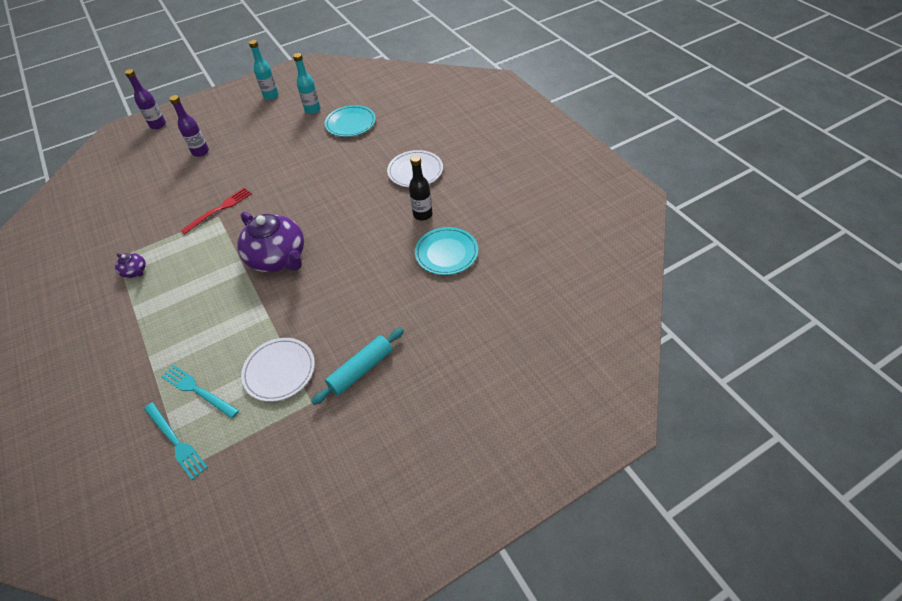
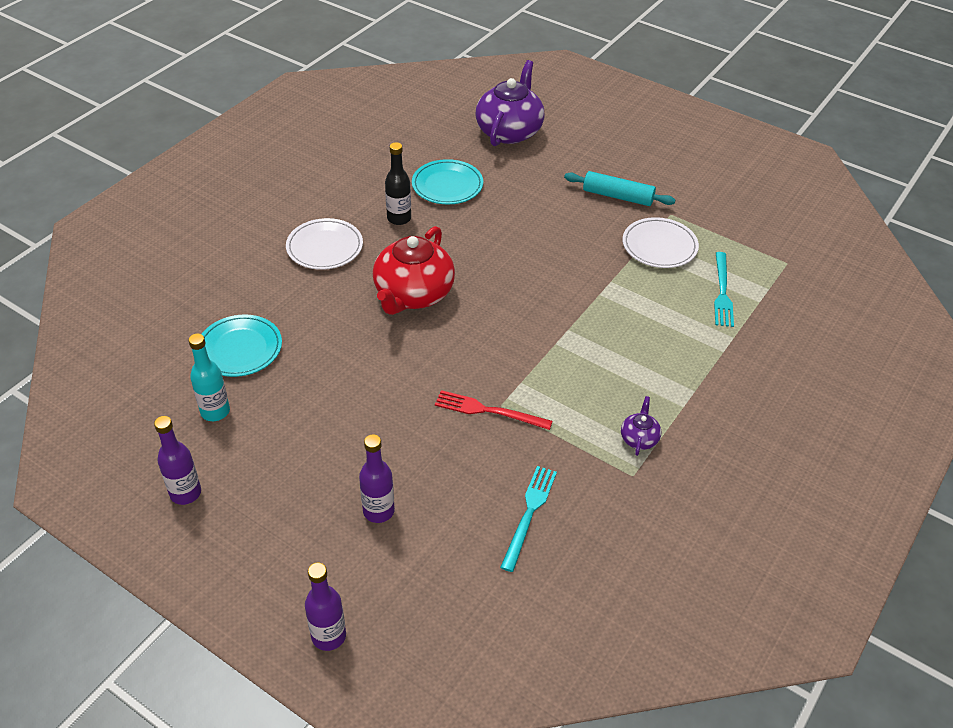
camera: 120 degrees left, 5 degrees down
turquoise fork [144,402,208,480] -> turquoise fork moved to [500,466,557,572]
purple teapot [237,212,304,272] -> purple teapot moved to [476,60,545,146]
turquoise bottle [249,40,279,100] -> purple bottle [154,416,201,505]
none -> red teapot [373,226,455,315]

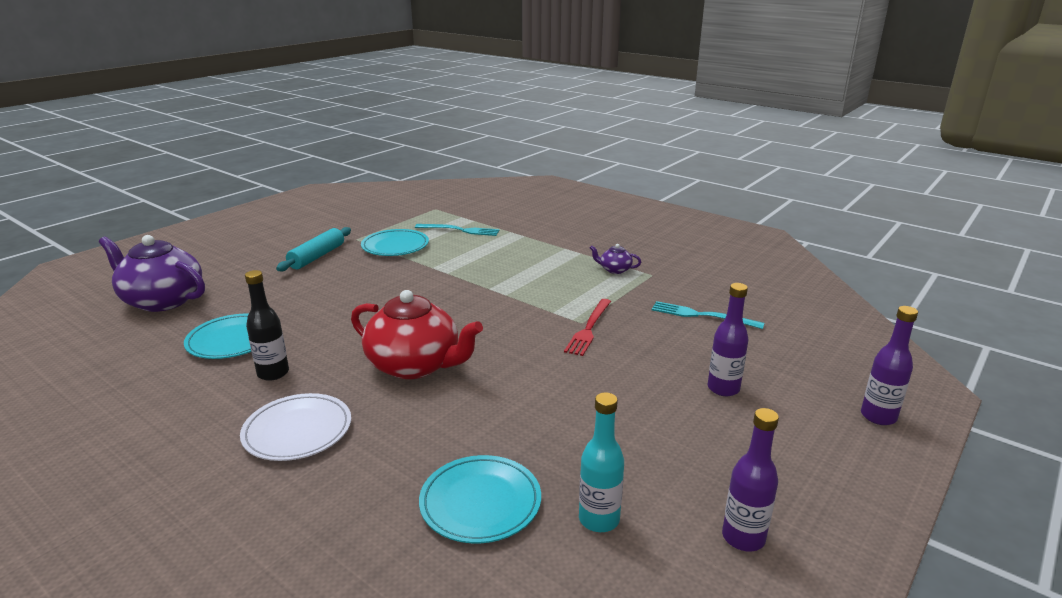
camera: 85 degrees left, 20 degrees down
white plate [623,217,699,268] -> turquoise plate [361,229,429,256]

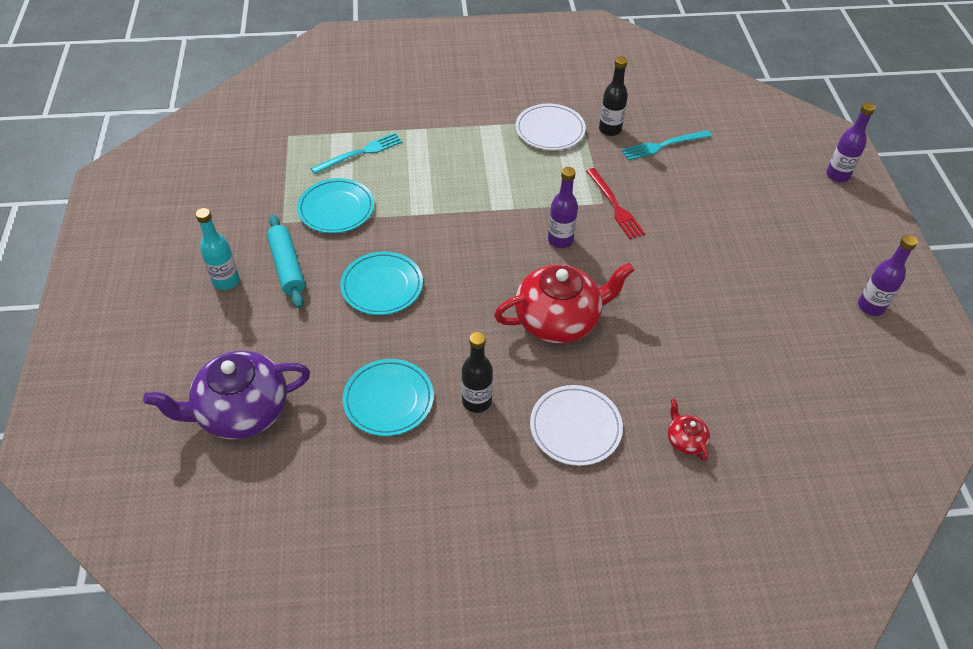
camera: 45 degrees left, 25 degrees up
turquoise plate [419,455,541,543] -> turquoise plate moved to [340,251,423,315]
turquoise bottle [579,392,624,532] -> turquoise bottle moved to [195,208,240,290]
purple teapot [590,244,641,274] -> white plate [516,104,586,150]
purple bottle [708,283,749,396] -> purple bottle moved to [548,167,578,248]
none -> black bottle [599,56,628,136]
none -> red teapot [668,398,710,461]

